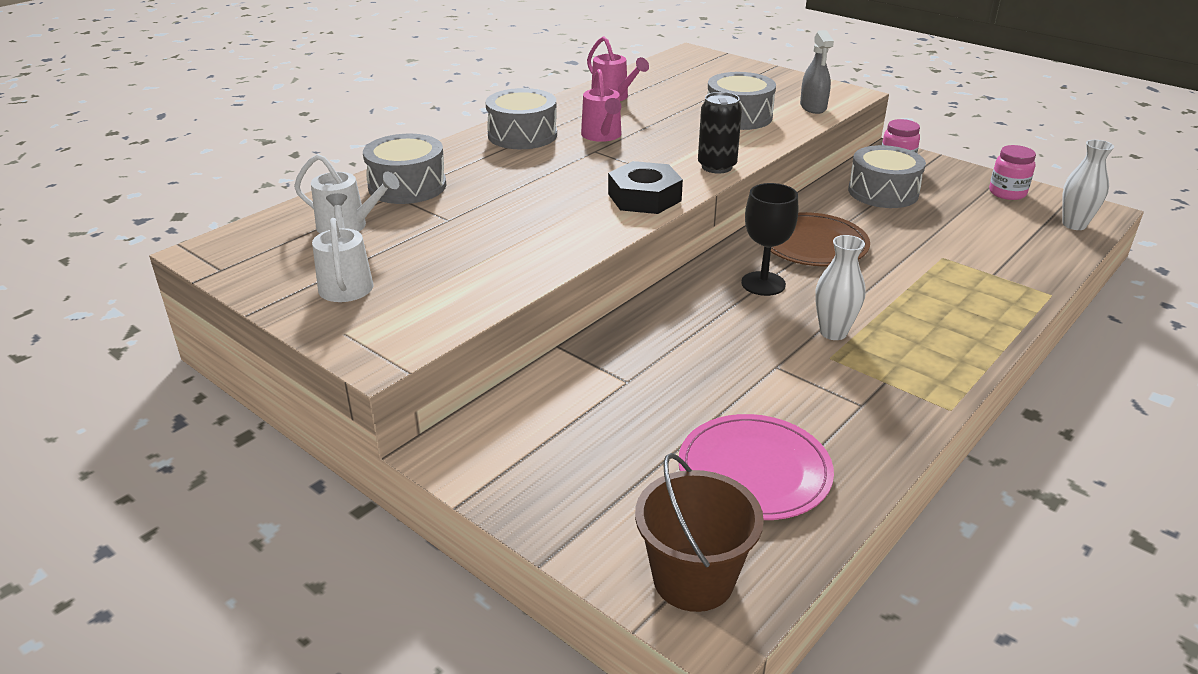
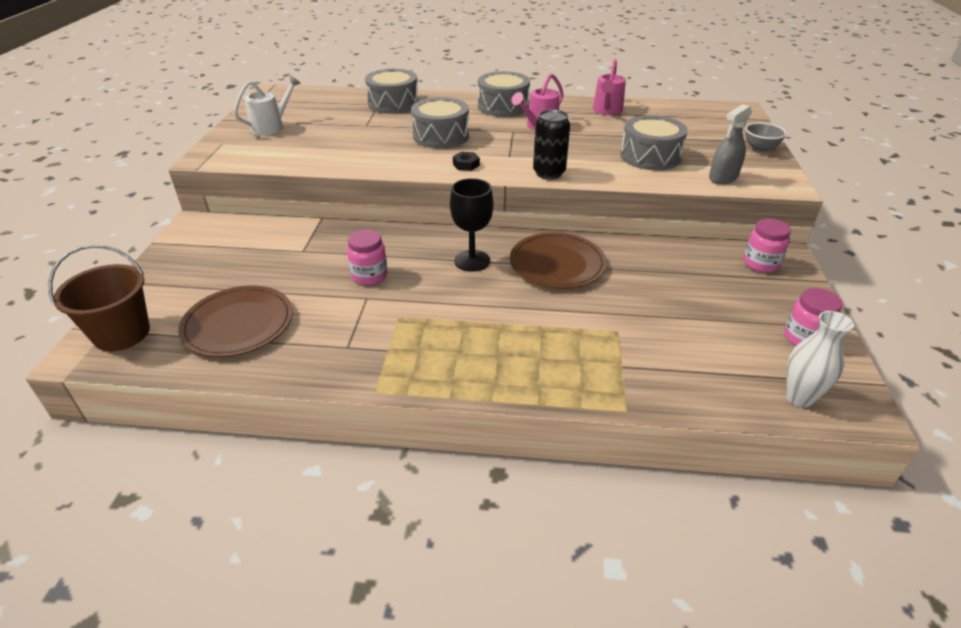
camera: 55 degrees right, 5 degrees up
white watering can [294,154,399,234] -> none
black nut [608,161,683,214] -> black nut [453,152,480,171], size x0.47
pink plate [679,414,834,520] -> brown plate [178,286,293,357]
white vase [815,235,866,340] -> none
grey drum [848,145,926,208] -> grey drum moved to [411,97,469,148]
none -> pink jar [347,230,387,285]
none -> grey bowl [745,123,787,153]

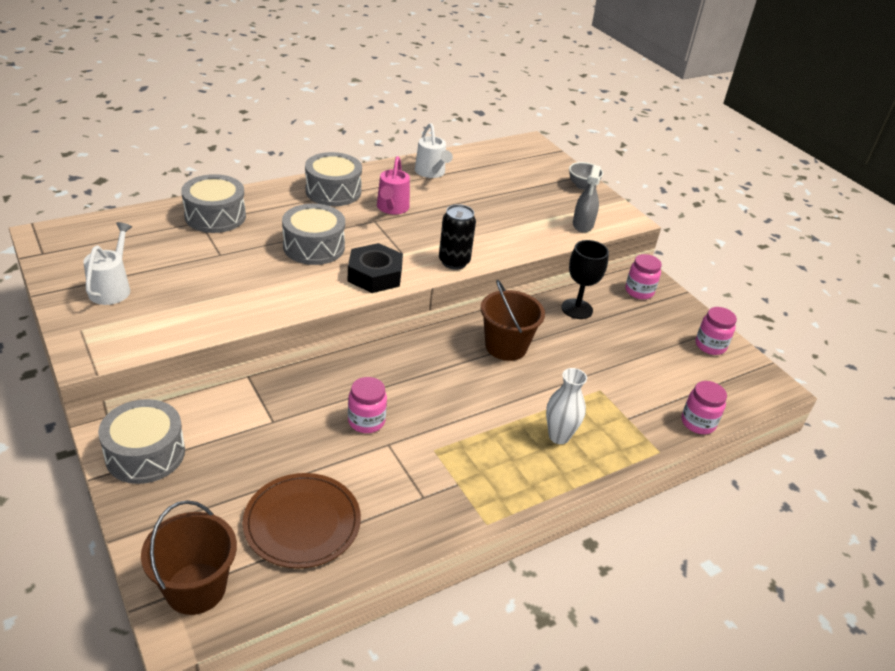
camera: 40 degrees left, 0 degrees up
black goblet [450,178,493,272] -> black goblet moved to [561,240,609,319]
black nut [453,152,480,171] -> black nut [348,243,403,293], size x2.12
brown plate [510,233,607,289] -> brown bucket [480,280,545,361]
pink watering can [593,59,626,115] -> white watering can [415,123,453,178]
grey drum [620,115,688,170] -> grey drum moved to [98,399,185,484]
white vase [786,311,854,407] -> white vase moved to [546,368,587,444]
none -> pink jar [682,381,727,434]

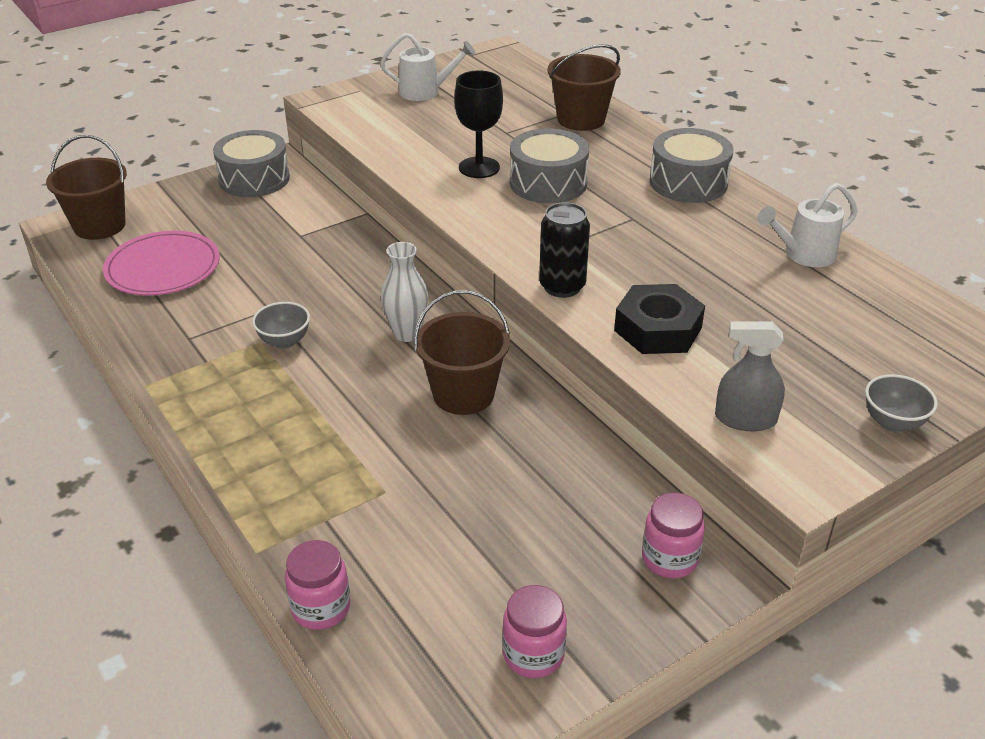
camera: 90 degrees right, 0 degrees up
grey drum [181,174,246,233] -> brown bucket [547,44,621,131]
brown plate [243,473,361,569] -> pink plate [103,231,220,296]
black nut [348,243,403,293] -> black nut moved to [614,284,705,354]
pink jar [348,377,387,433] -> none
pink watering can [377,156,410,214] -> none
white vase [546,368,587,444] -> white vase moved to [381,242,428,342]
black goblet [561,240,609,319] -> black goblet moved to [454,71,503,178]
none -> grey bowl [252,302,310,349]

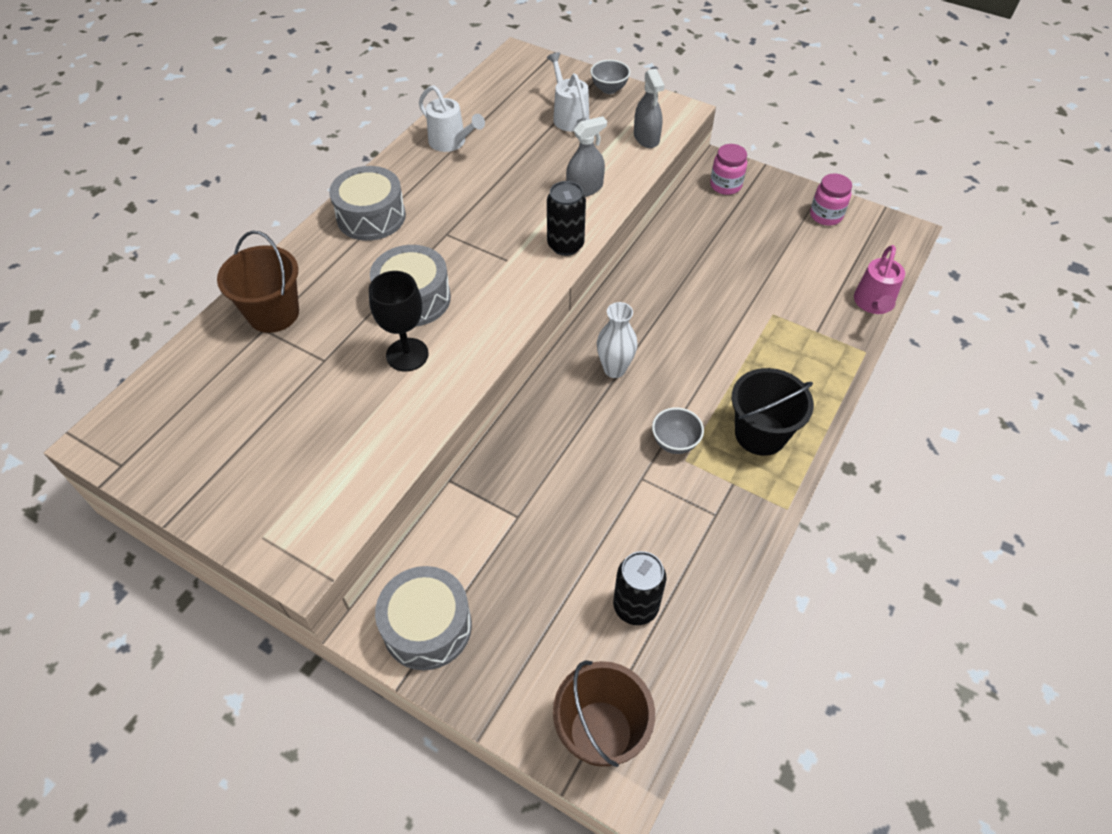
camera: 115 degrees left, 15 degrees up
pink plate [103,231,220,296] -> black can [613,551,666,625]
pink jar [285,540,350,630] -> pink watering can [854,245,905,314]
white watering can [380,33,475,101] -> white watering can moved to [547,52,589,132]
brown bucket [414,290,510,415] -> none
black nut [614,284,705,354] -> grey spray bottle [566,116,607,197]
none -> black bucket [732,368,814,456]

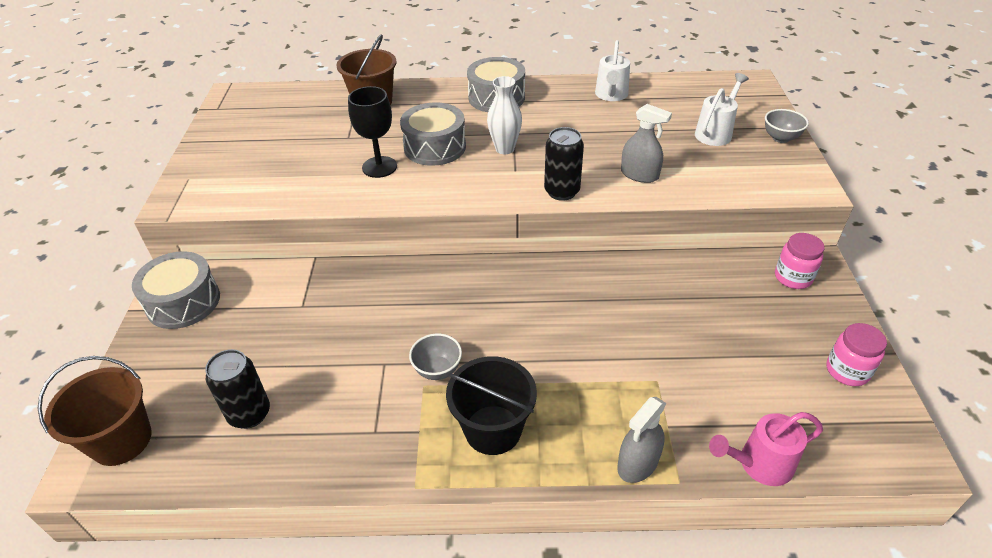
camera: 60 degrees right, 10 degrees down
white vase [597,302,638,378] -> white vase moved to [487,76,522,154]
grey spray bottle [634,69,665,148] -> grey spray bottle moved to [617,397,666,483]

